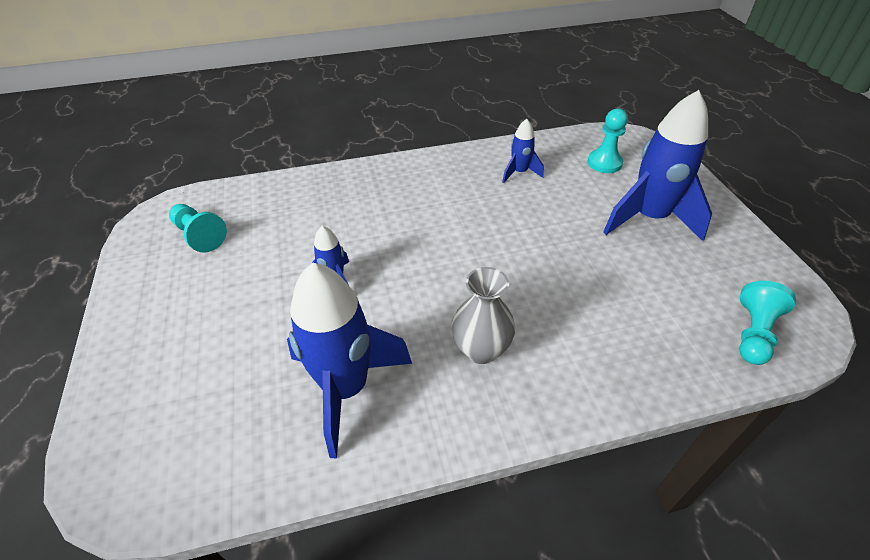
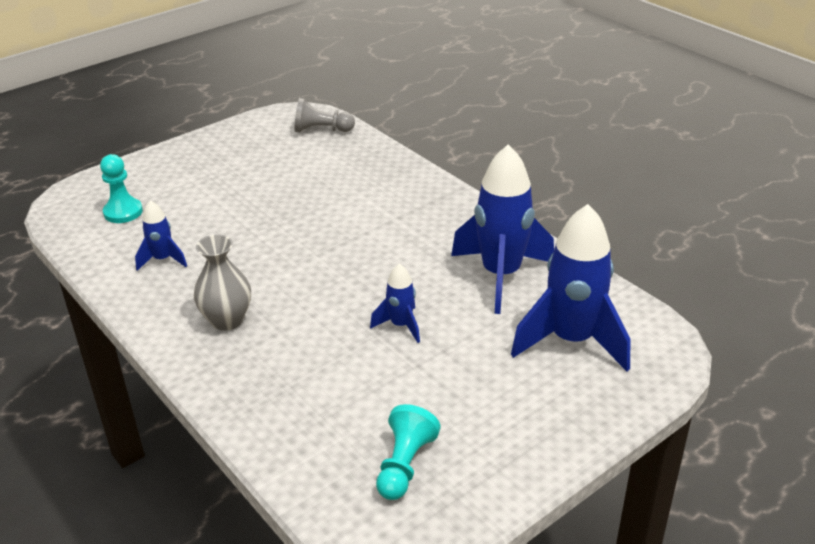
camera: 115 degrees left, 10 degrees down
grey vase [451,267,515,364] -> grey vase moved to [194,234,251,331]
blue rocket [603,90,712,241] -> blue rocket moved to [511,204,630,371]
turquoise pawn [739,281,796,365] -> grey pawn [295,98,355,132]

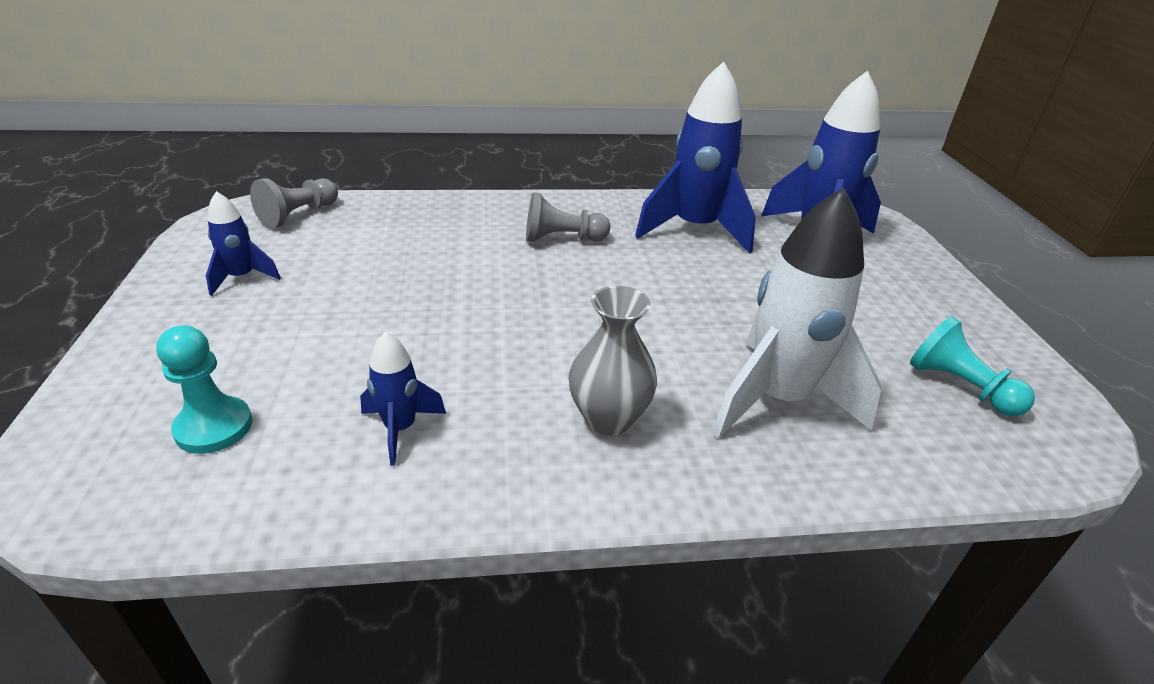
camera: 60 degrees left, 0 degrees up
blue rocket [370,263,420,343] -> blue rocket moved to [206,191,281,296]
none -> grey pawn [526,192,610,242]
none -> white rocket [712,187,882,439]

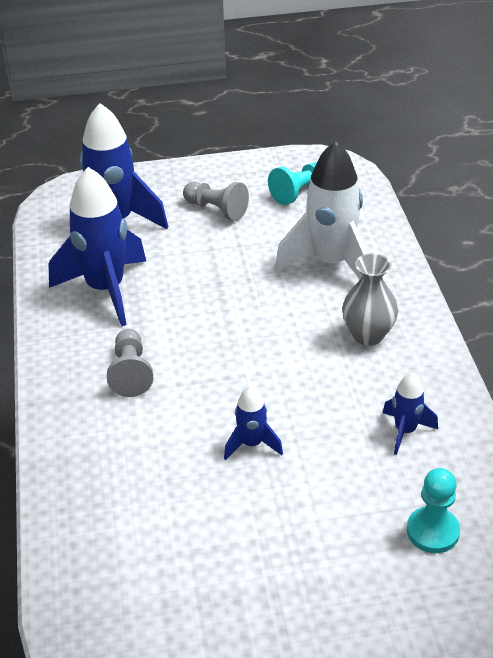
camera: 90 degrees left, 5 degrees up
blue rocket [206,191,281,296] -> blue rocket moved to [224,386,283,460]
grey pawn [250,178,338,228] -> grey pawn moved to [183,182,249,221]

